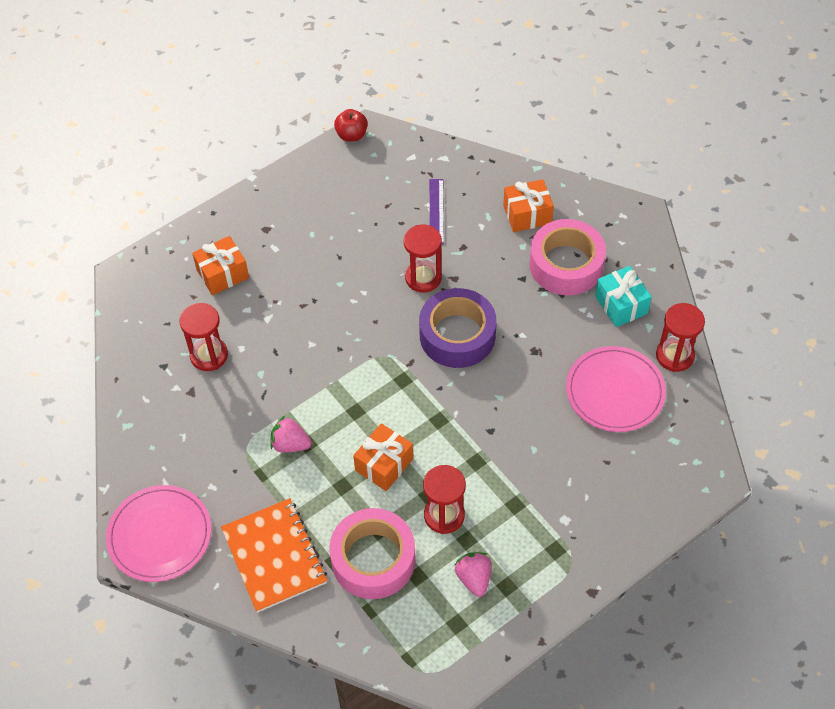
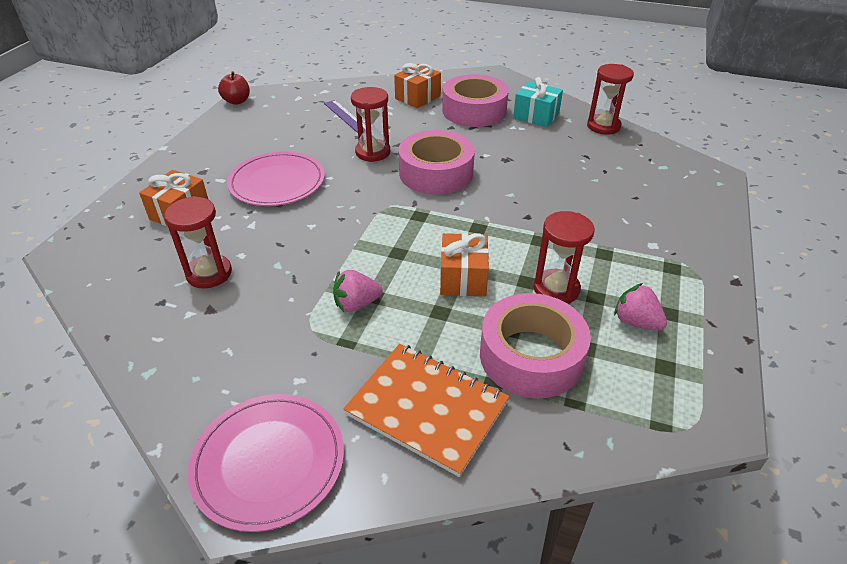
camera: 35 degrees left, 15 degrees down
purple tape [419,288,497,368] -> pink tape [399,130,475,195]
pink plate [566,346,666,432] -> pink plate moved to [227,152,325,206]

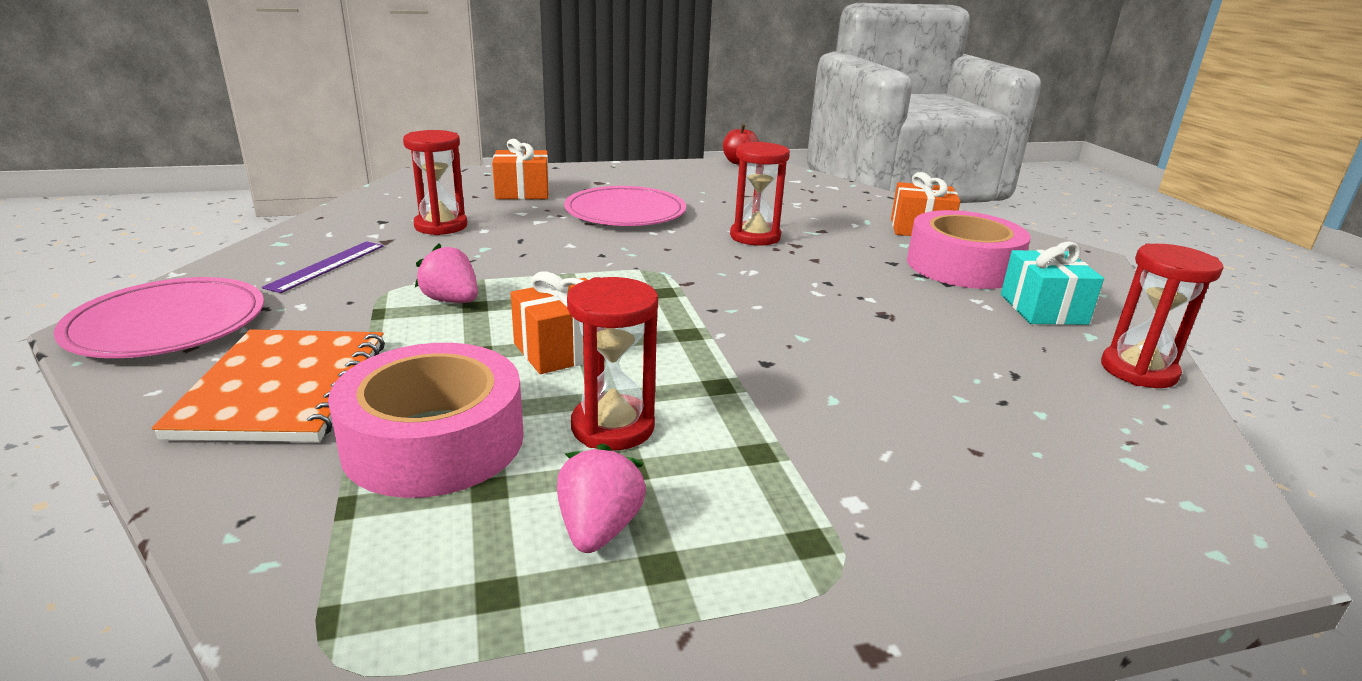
camera: 55 degrees right, 15 degrees down
purple ruler [324,100,366,133] -> purple ruler moved to [262,241,384,293]
pink tape [399,130,475,195] -> none

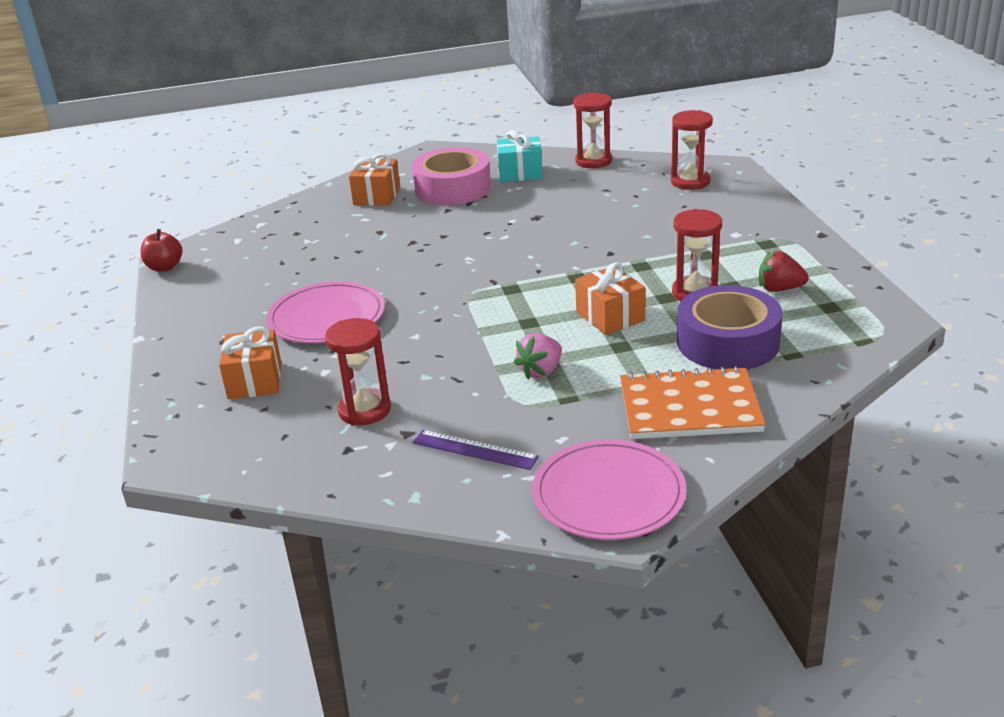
camera: 85 degrees left, 5 degrees up
pink tape [328,343,524,498] -> purple tape [677,285,783,369]
pink strawberry [557,443,646,553] -> red strawberry [759,251,809,292]
red hourglass [730,142,790,246] -> red hourglass moved to [671,110,713,190]

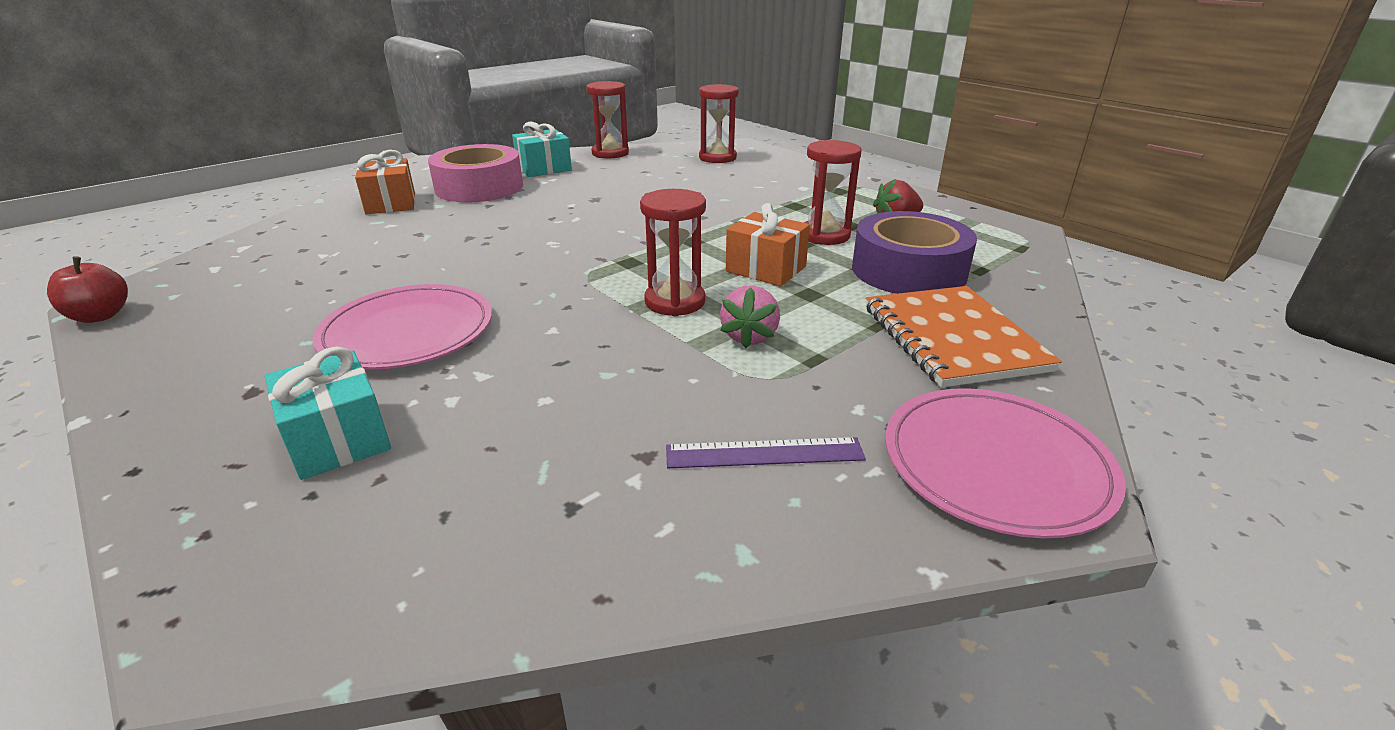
camera: 30 degrees left, 0 degrees up
orange gift [219,326,281,399] -> turquoise gift [265,347,391,480]
red hourglass [325,318,391,425] -> red hourglass moved to [640,189,706,316]
orange notebook [620,366,766,439] -> orange notebook turned 75 degrees counterclockwise [866,286,1062,388]

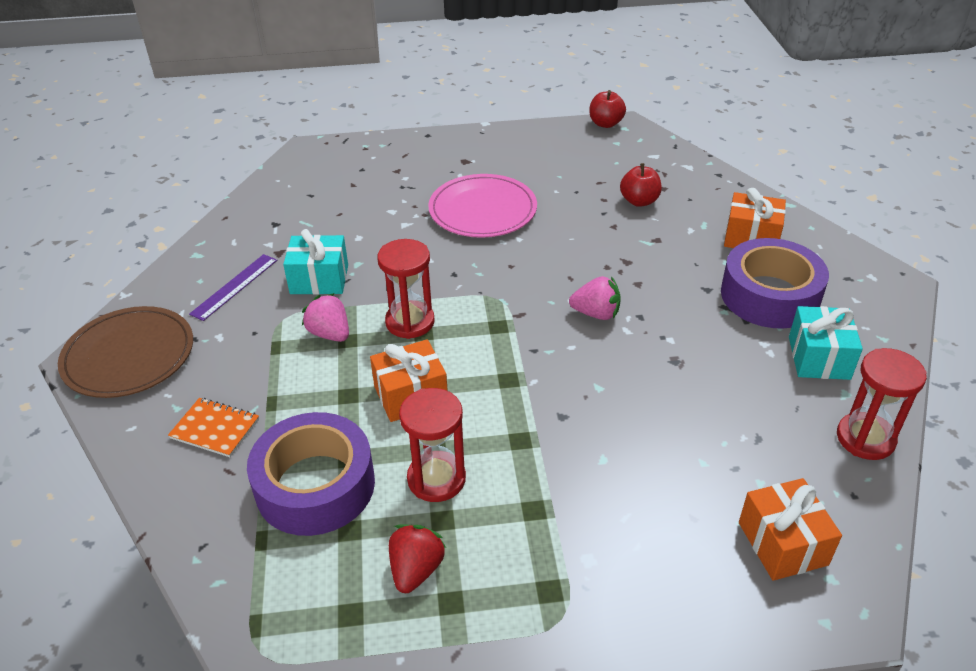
camera: 125 degrees right, 10 degrees up
turquoise gift [265,347,391,480] -> turquoise gift moved to [283,229,348,295]
pink tape [428,144,523,203] -> purple tape [721,238,829,329]
red hourglass [699,84,739,163] -> orange gift [739,478,842,581]
orange notebook [866,286,1062,388] -> orange notebook [168,398,259,457], size x0.54
pink plate [885,388,1126,538] -> brown plate [58,306,193,398]
none -> pink strawberry [569,276,621,320]
none -> red apple [620,163,662,207]

